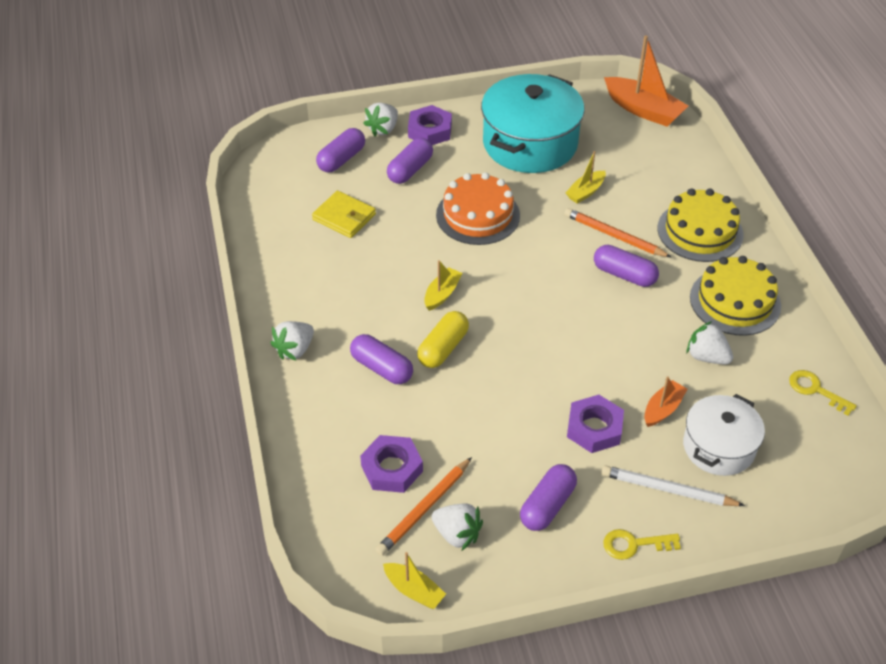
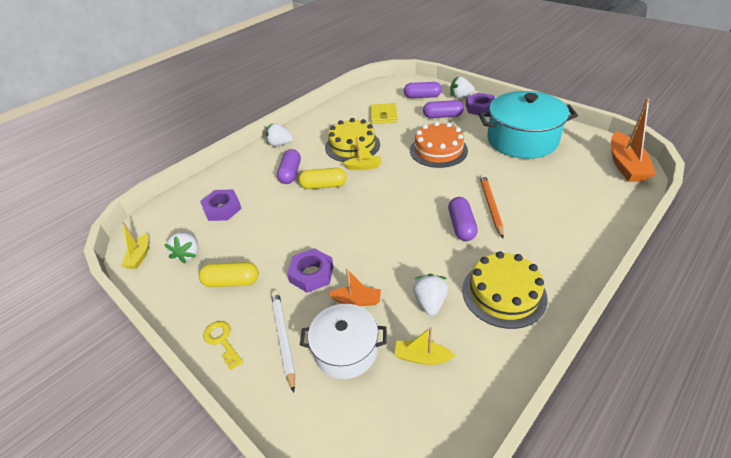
camera: 60 degrees right, 5 degrees down
orange pencil [375,457,472,556] -> none
purple capsule [520,464,577,531] -> yellow capsule [199,262,259,287]
yellow boat [566,151,606,204] -> yellow boat moved to [394,327,456,365]
yellow cake [657,188,744,262] -> yellow cake moved to [325,118,380,162]
yellow key [789,370,857,416] -> none

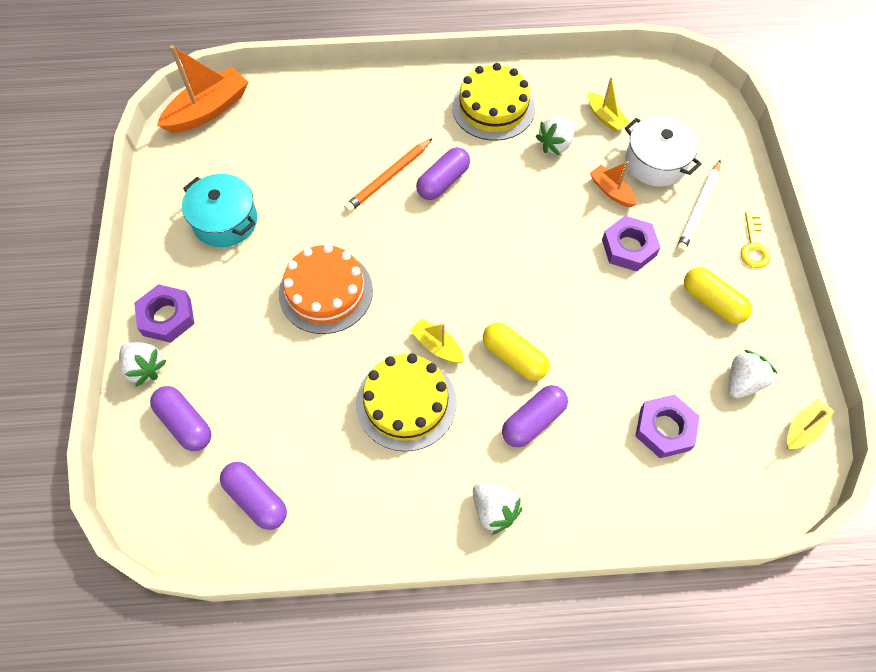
camera: 140 degrees left, 20 degrees up
yellow wallet [370,103,398,124] -> none
purple capsule [423,100,464,118] -> purple capsule moved to [220,462,287,530]
turquoise pot [479,91,578,159] -> turquoise pot [182,174,257,247], size x0.60

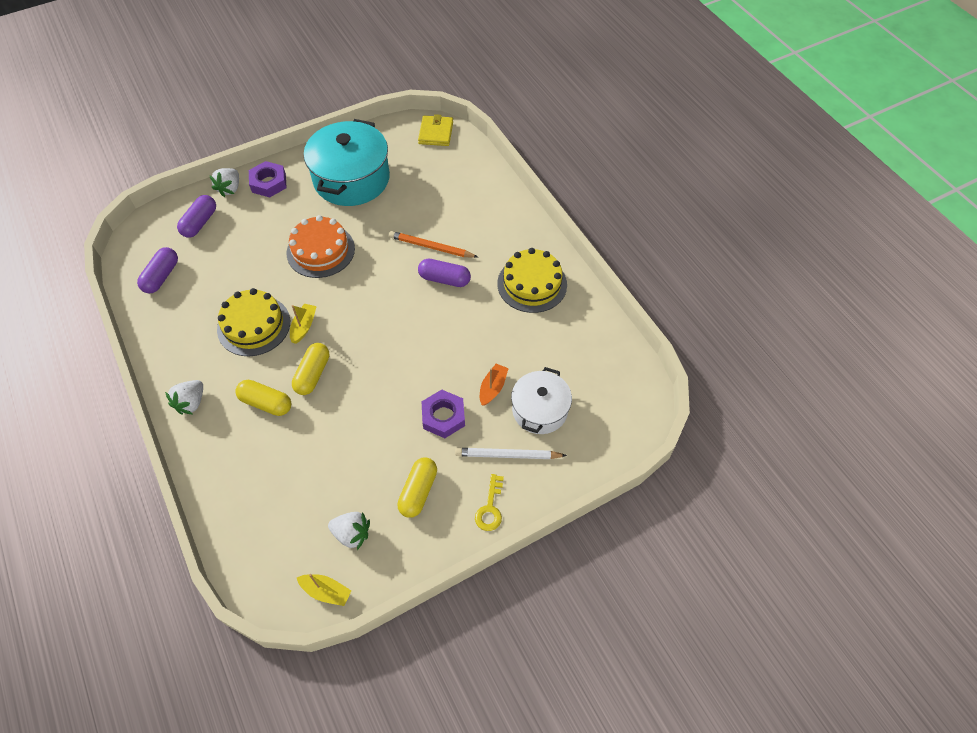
camera: 65 degrees right, 5 degrees down
orange boat [157,45,248,133] -> yellow wallet [418,114,453,146]
turquoise pot [182,174,257,247] -> turquoise pot [304,119,390,206], size x1.66
purple capsule [502,385,568,447] -> yellow capsule [235,380,291,416]
white strawberry [535,118,575,155] -> none
yellow boat [588,77,630,132] -> none
purple nut [635,394,700,458] -> none
yellow key [740,212,771,268] -> yellow key turned 60 degrees counterclockwise [475,474,504,531]

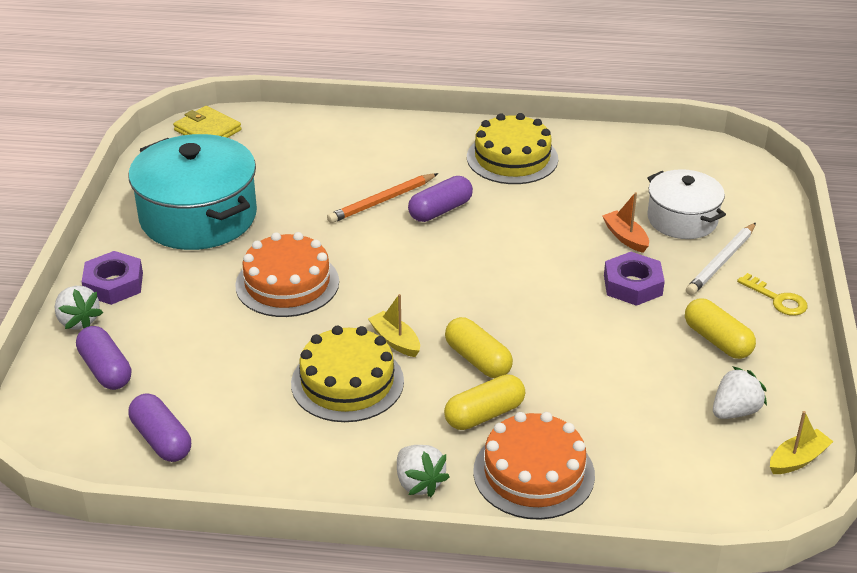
camera: 55 degrees left, 20 degrees down
none -> orange cake [473,412,595,520]

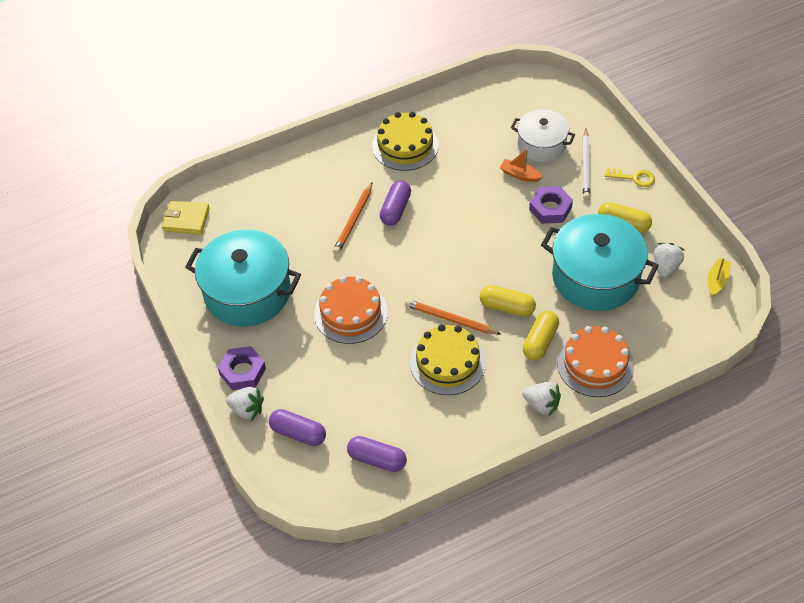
camera: 30 degrees left, 15 degrees up
yellow boat [368,294,420,357] -> orange pencil [405,299,501,334]
none -> turquoise pot [541,214,659,311]

